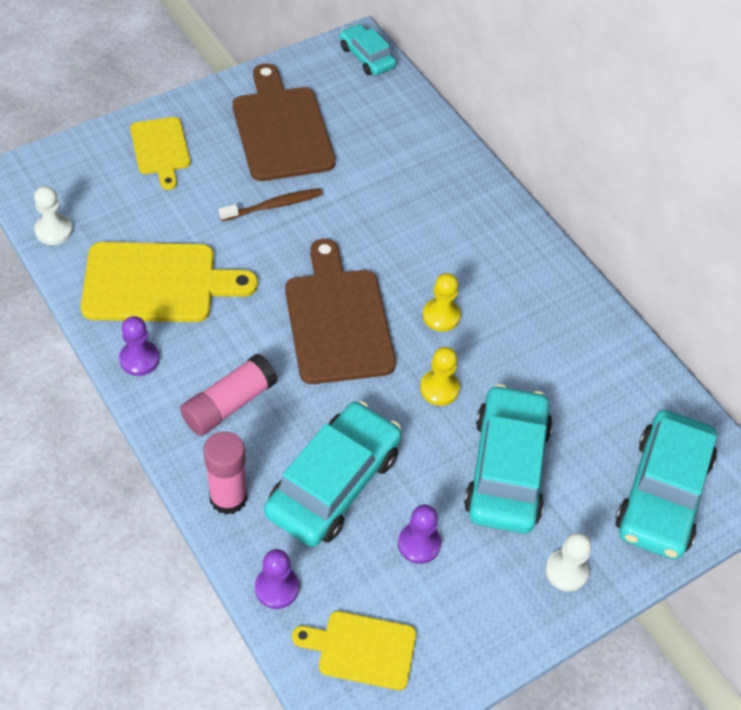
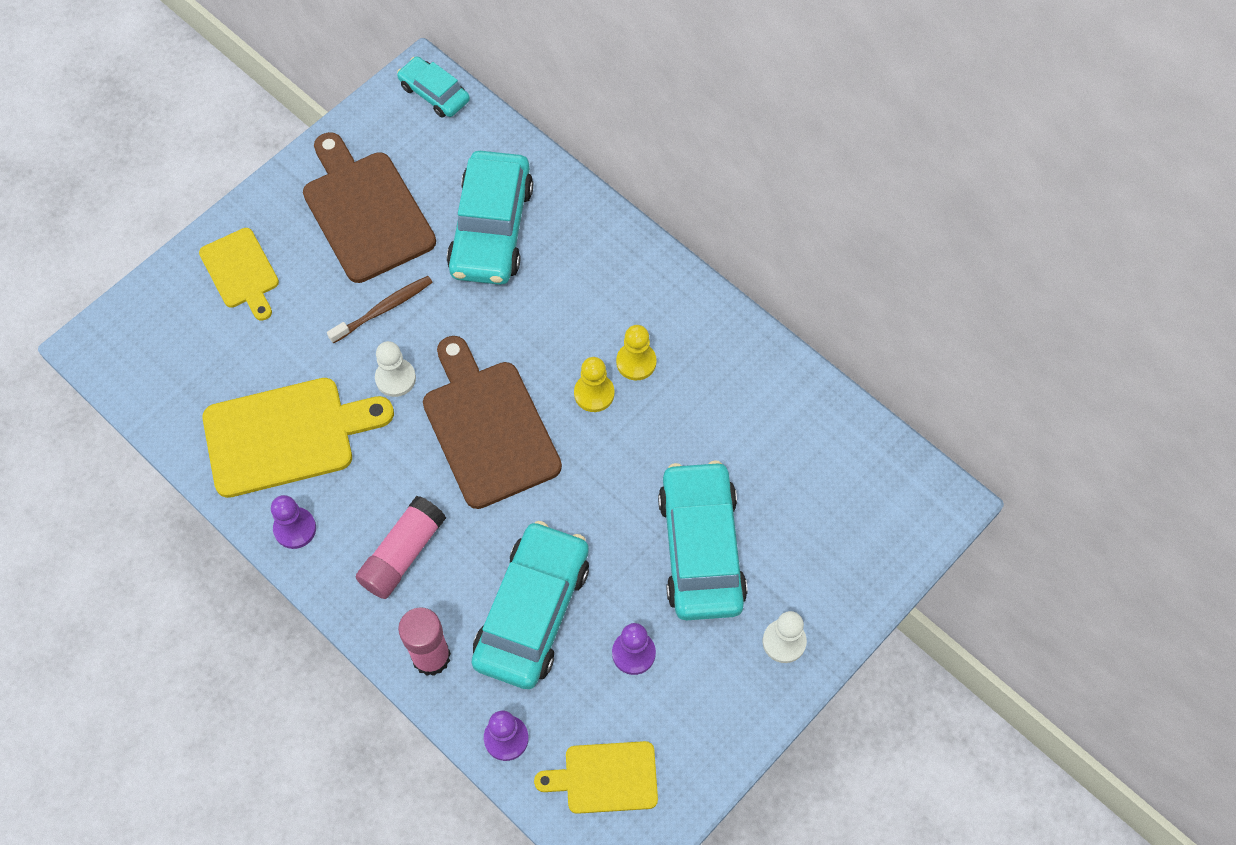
camera: 10 degrees left, 10 degrees up
white pawn [34,186,73,245] -> white pawn moved to [375,341,416,397]
yellow pawn [420,347,460,406] -> yellow pawn moved to [616,325,657,380]
turquoise car [615,410,717,560] -> turquoise car moved to [447,151,533,285]

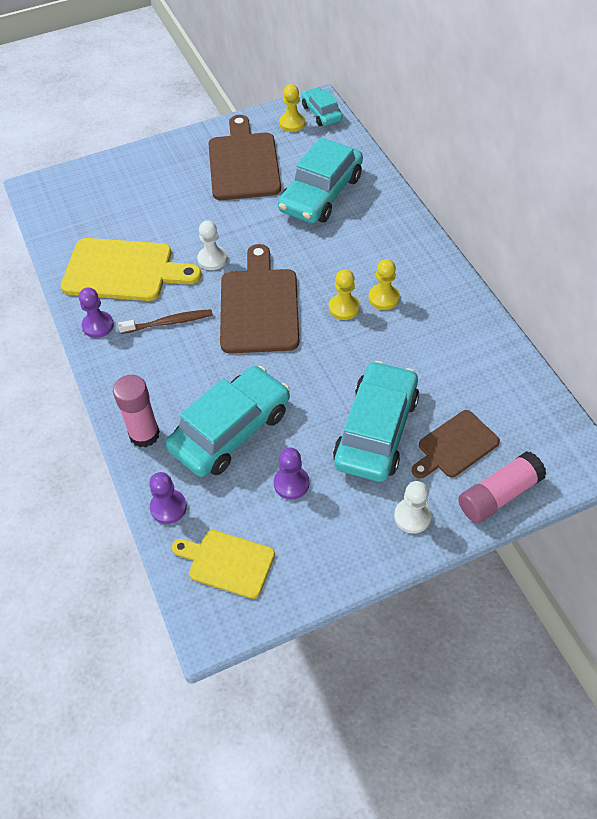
camera: 25 degrees right, 10 degrees down
yellow cutting board [199,228,279,321] -> none
brown toothbrush [327,276,433,344] -> brown toothbrush moved to [118,309,213,334]
pink glue stick [355,496,446,599] -> pink glue stick moved to [458,451,546,523]
none -> yellow pawn [279,84,305,132]
none -> brown cutting board [412,410,500,478]

